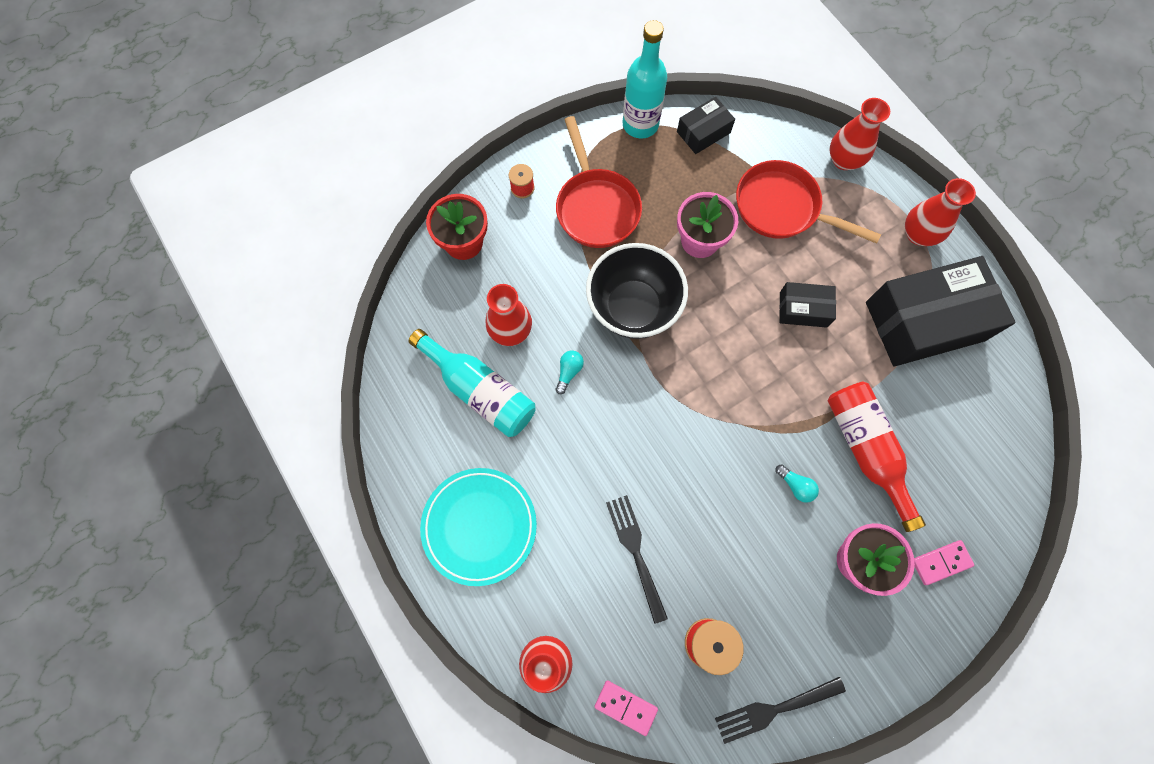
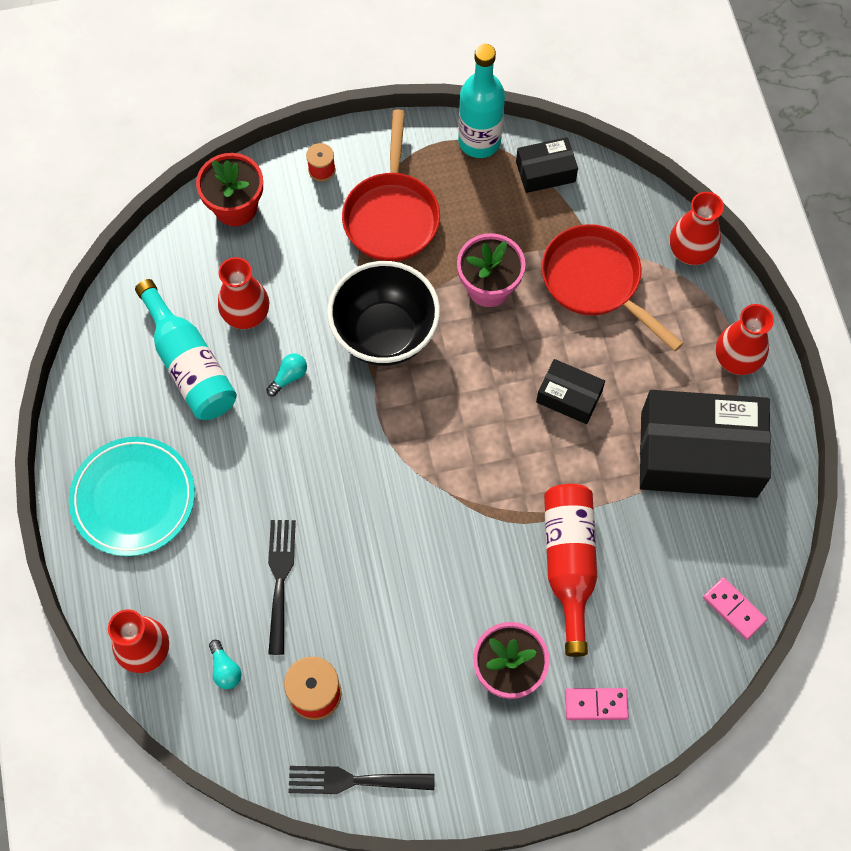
camera: 20 degrees right, 5 degrees down
pink domino [594,680,658,736] -> pink domino moved to [703,577,767,640]
turquoise light bulb [776,464,819,503] -> turquoise light bulb moved to [209,640,241,689]

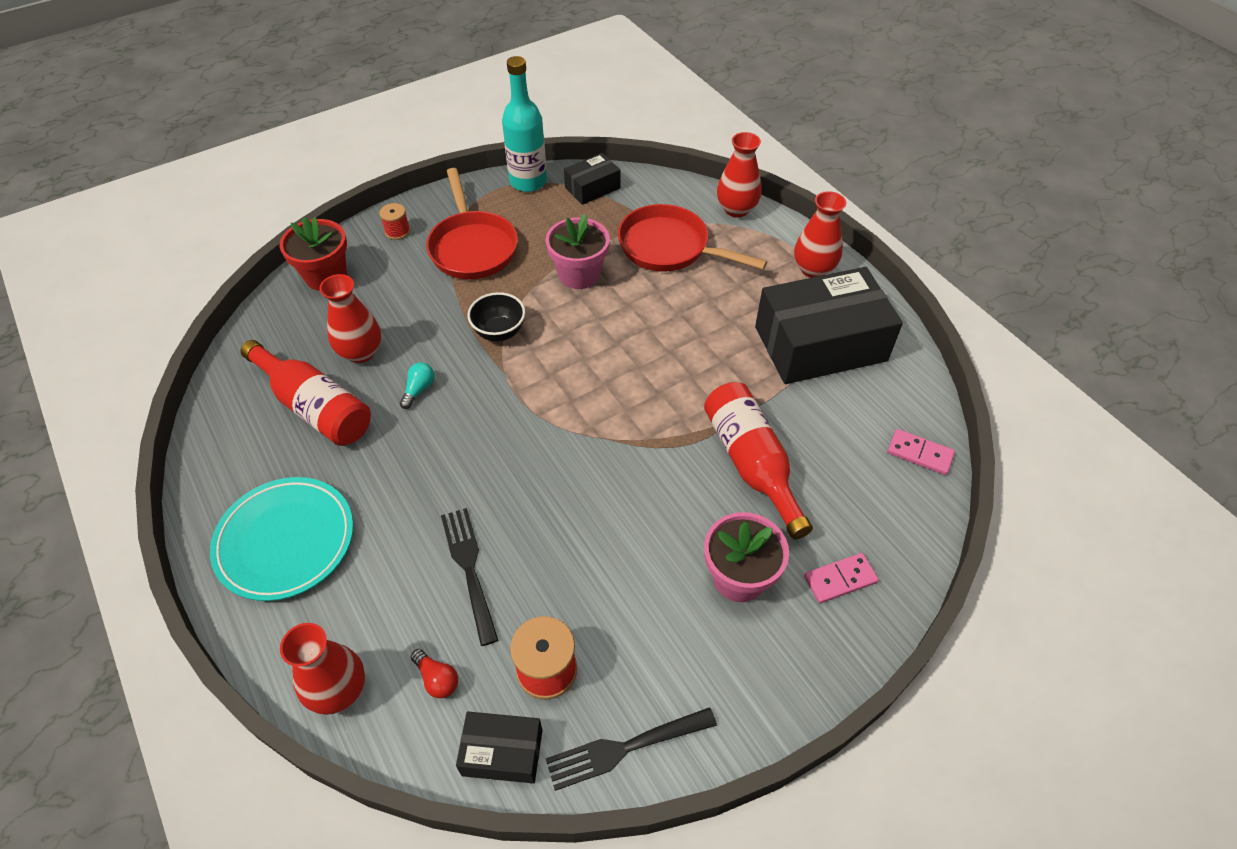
camera: 20 degrees left, 15 degrees down
turquoise bottle [135,279,237,420] -> red bottle [240,340,371,446]
turquoise light bulb [209,640,241,689] -> red light bulb [411,649,458,698]
black bowl [327,261,440,366] -> black bowl [467,292,525,341], size x0.53
black box [536,359,605,424] -> black box moved to [456,711,542,784]

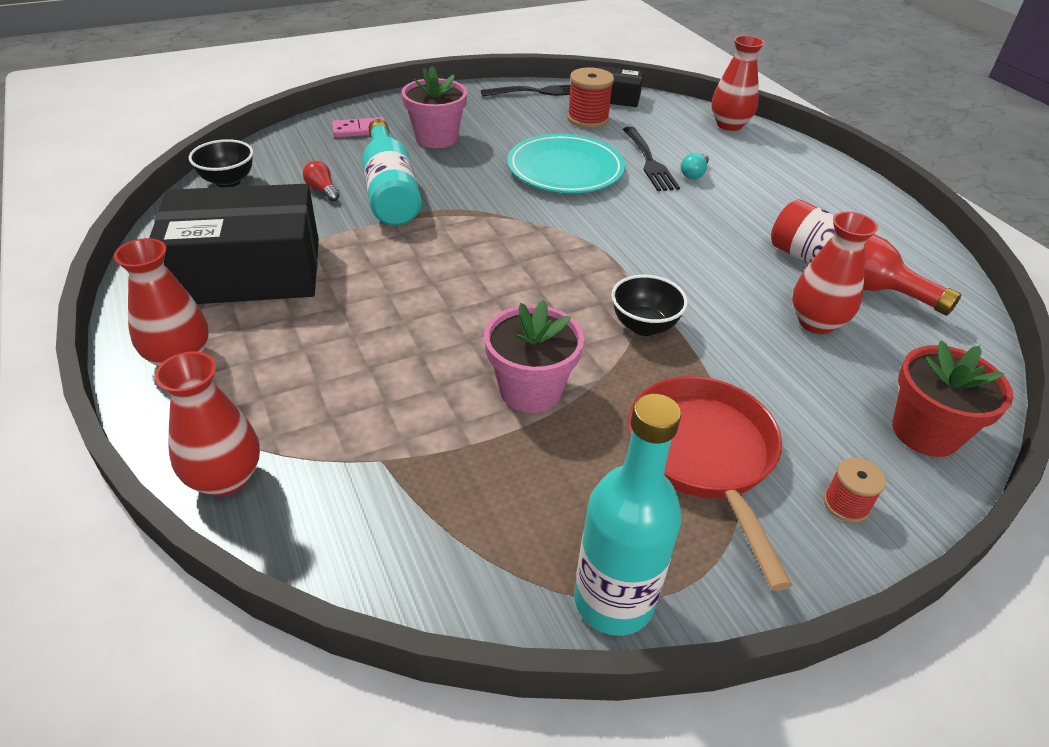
camera: 175 degrees left, 10 degrees down
turquoise plate [210,477,353,601] -> turquoise plate moved to [507,134,625,193]
turquoise light bulb [400,362,435,409] -> turquoise light bulb moved to [681,153,709,179]
red light bulb [411,649,458,698] -> red light bulb moved to [303,161,340,201]
black box [564,153,620,205] -> none
red pan [618,204,767,272] -> none
red bottle [704,382,813,539] -> turquoise bottle [362,119,422,225]
pink domino [887,429,955,475] -> black bowl [189,139,253,187]

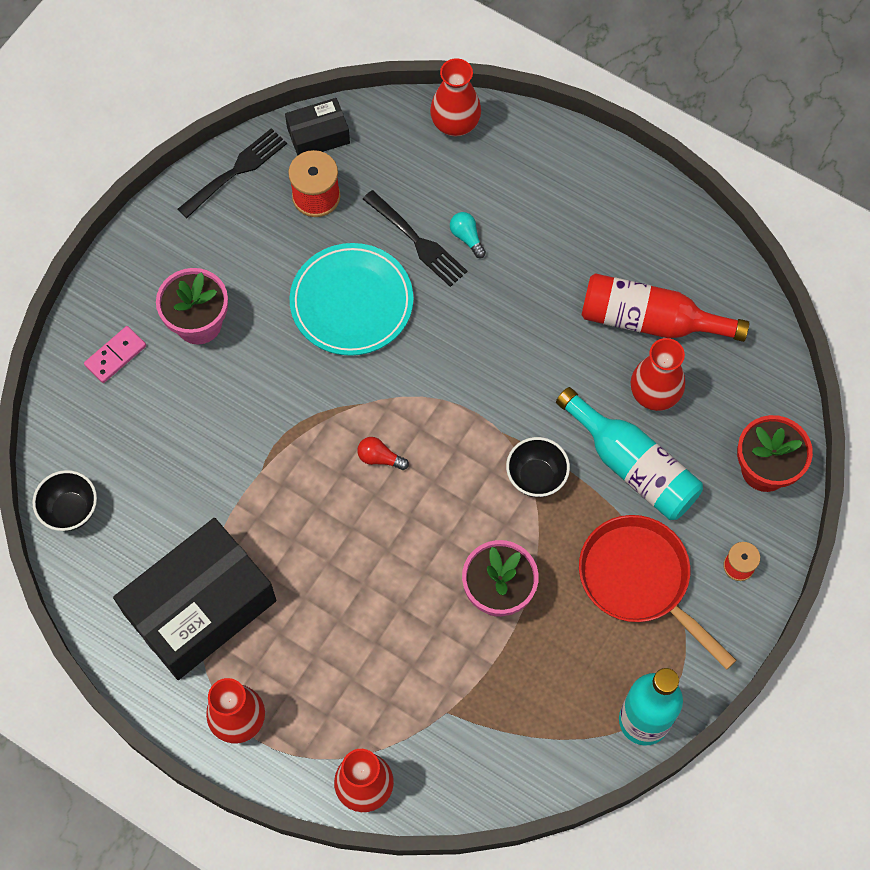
camera: 30 degrees left, 25 degrees up
red light bulb [303,161,340,201] -> red light bulb moved to [357,437,409,470]
turquoise bottle [362,119,422,225] -> turquoise bottle moved to [556,387,703,520]
turquoise light bulb [681,153,709,179] -> turquoise light bulb turned 150 degrees clockwise [450,212,486,258]

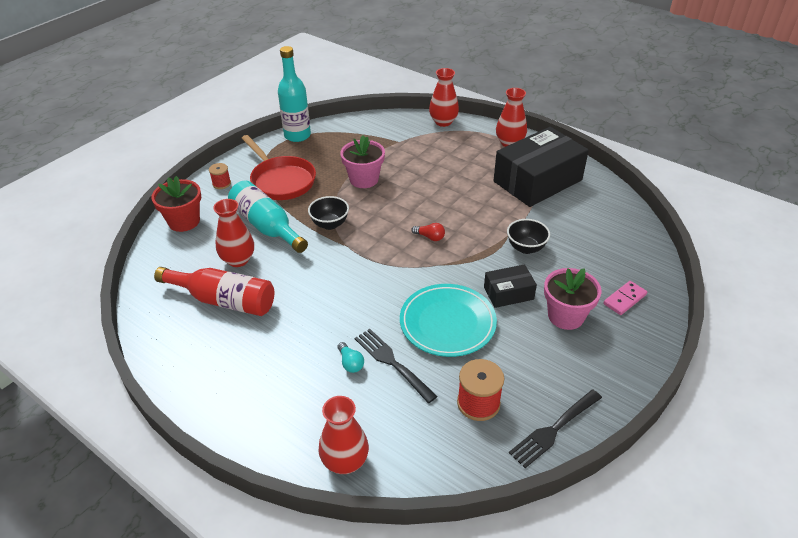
camera: 175 degrees left, 25 degrees down
black bowl [32,470,97,531] -> black bowl moved to [507,219,550,254]
black box [285,98,350,156] -> black box moved to [484,264,537,308]

